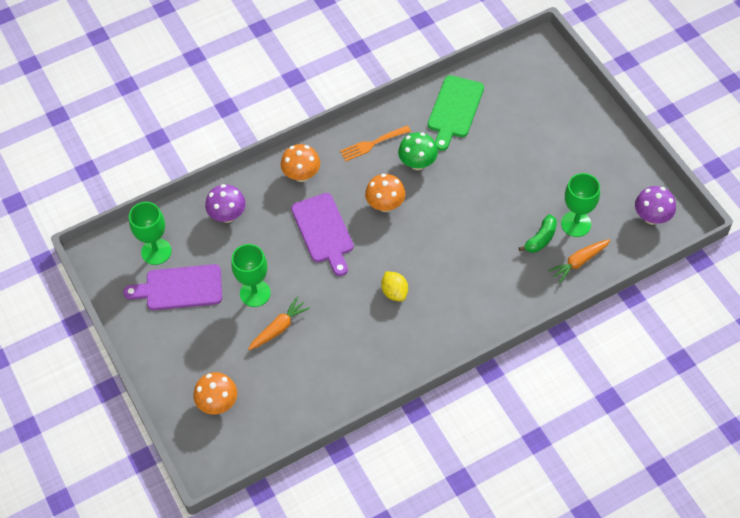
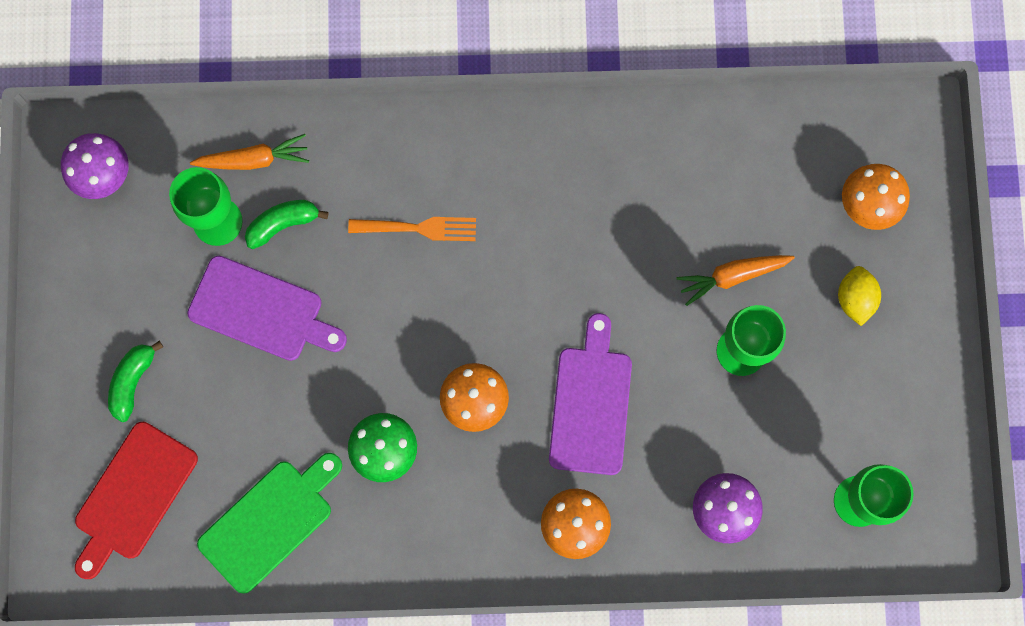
camera: 155 degrees left, 20 degrees up
purple cutting board [123,264,222,310] -> purple cutting board moved to [187,256,347,361]
orange fork [340,125,411,161] -> orange fork moved to [348,217,476,241]
yellow lemon [381,271,408,301] -> yellow lemon moved to [838,266,881,326]
none -> red cutting board [75,422,198,579]
none -> green banana [108,341,163,422]

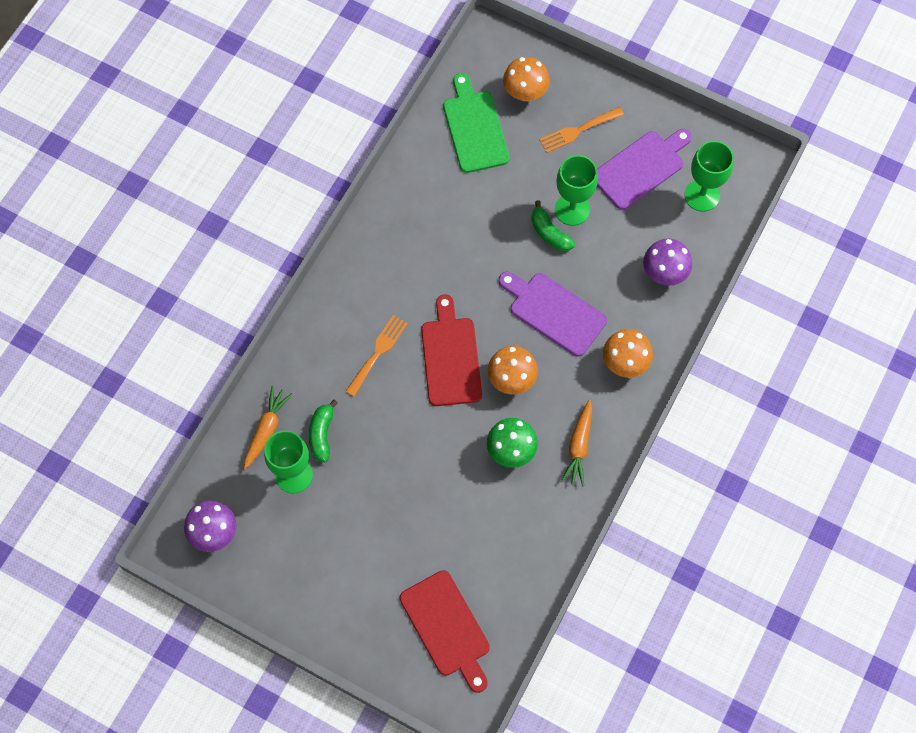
camera: 60 degrees left, 10 degrees down
green banana [108,341,163,422] -> green banana moved to [531,201,575,251]
purple cutting board [187,256,347,361] -> purple cutting board moved to [597,129,692,210]
green cutting board [197,453,342,594] -> green cutting board moved to [443,73,509,173]
orange carrot [676,255,795,306] -> orange carrot moved to [561,400,592,486]
yellow lemon [838,266,881,326] -> orange fork [539,107,624,153]
none -> red cutting board [421,294,482,406]

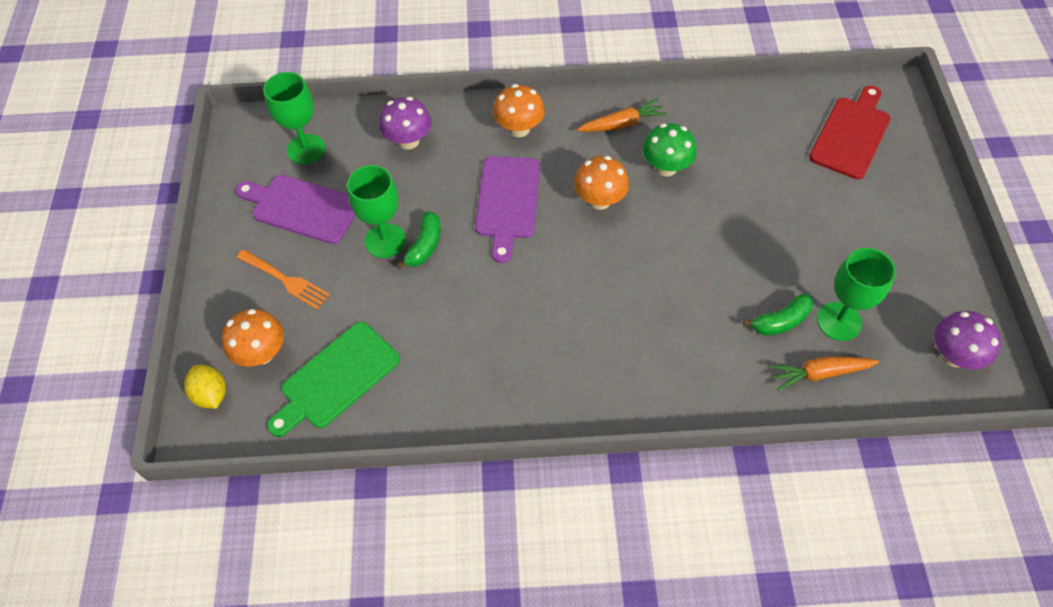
camera: 120 degrees left, 10 degrees down
orange fork [345,315,408,397] -> none
red cutting board [421,294,482,406] -> none
none -> yellow lemon [184,365,226,409]

